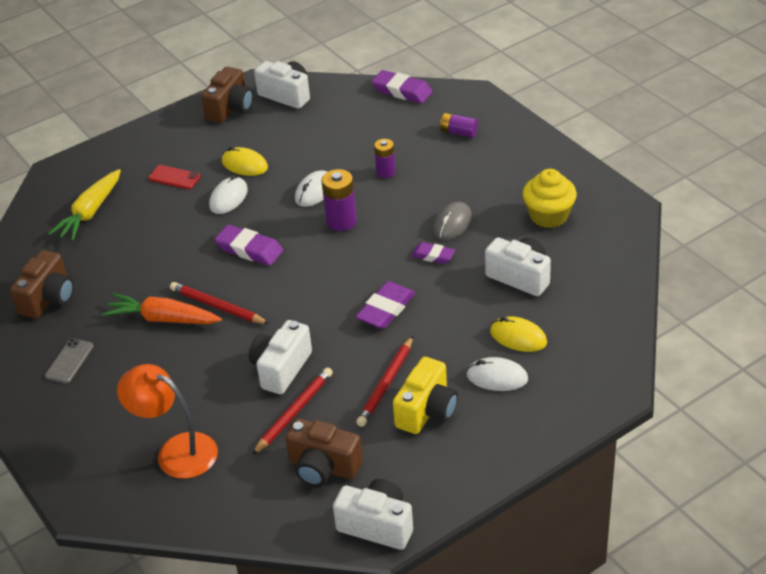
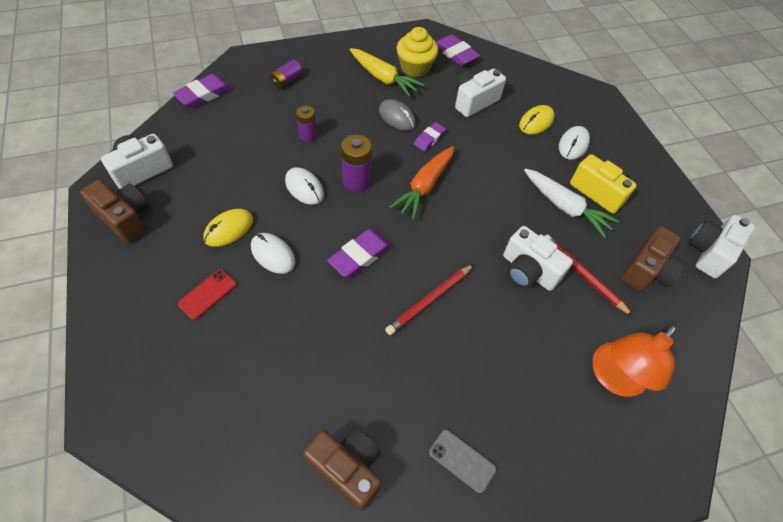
camera: 80 degrees left, 15 degrees up
yellow carrot [48,169,121,241] -> yellow carrot moved to [350,48,424,97]
orange carrot [102,293,222,324] -> orange carrot moved to [390,146,454,220]
purple eraser [356,281,415,329] -> purple eraser moved to [436,34,480,66]
red pencil [356,336,413,427] -> white carrot [524,168,620,238]

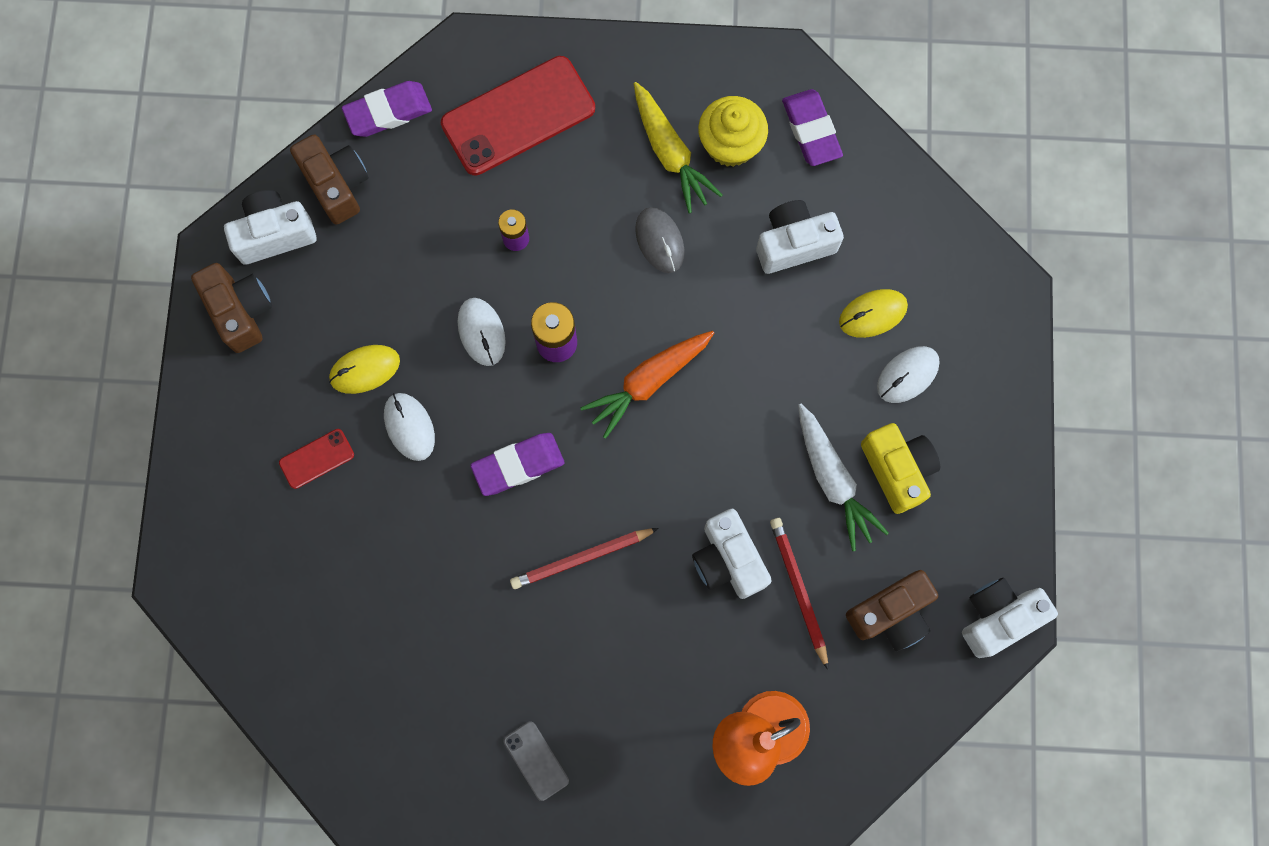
camera: 25 degrees right, 20 degrees up
purple battery [270,60,302,88] -> red phone [441,56,595,175]
brown camera [303,428,381,511] -> brown camera moved to [290,135,369,225]
purple eraser [414,122,446,151] -> none

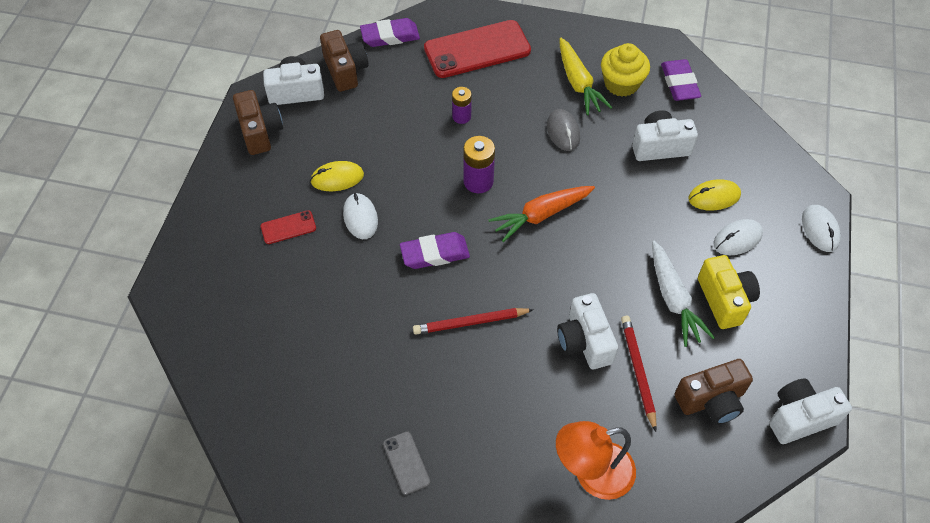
camera: 10 degrees right, 20 degrees down
white mouse [458,298,506,366] -> white mouse moved to [802,205,841,252]

